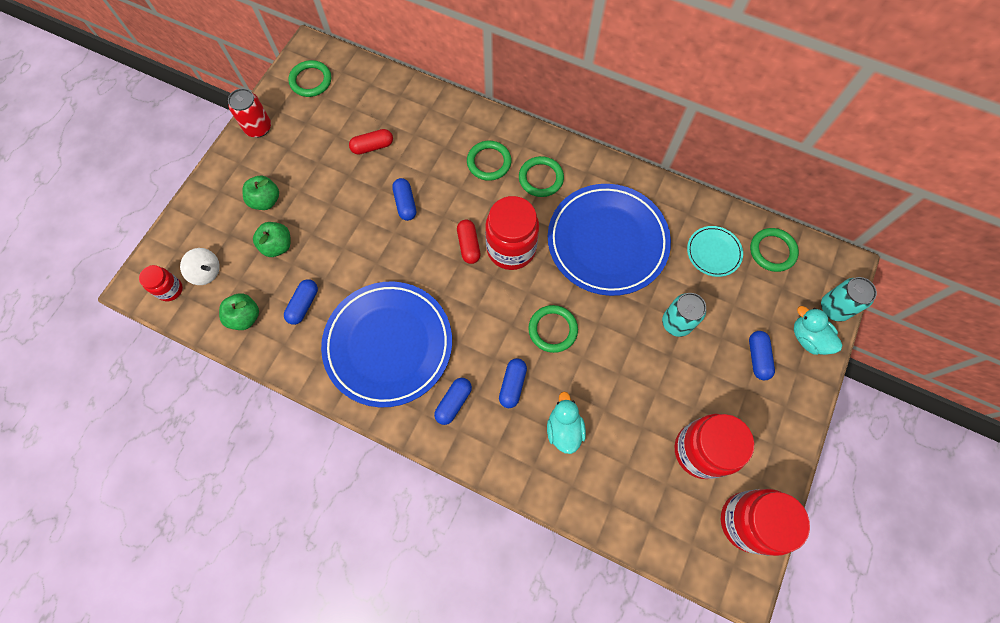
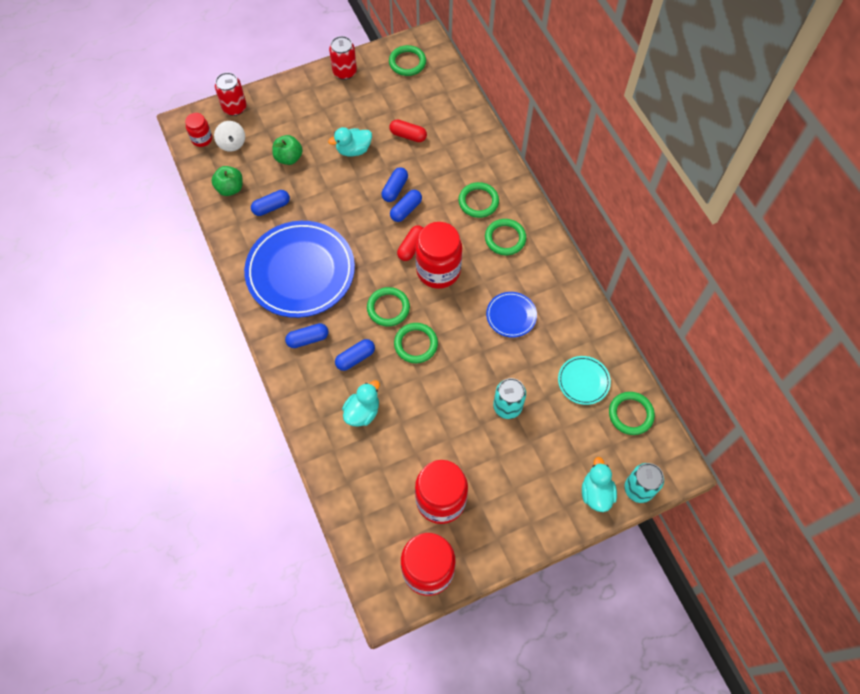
camera: 40 degrees right, 5 degrees down
green apple [242,176,279,210] -> none
blue plate [548,184,671,296] -> blue plate [486,292,537,337], size x0.45
blue capsule [749,331,775,380] -> blue capsule moved to [390,190,422,222]
none -> red can [215,72,247,116]
none -> turquoise duck [328,127,372,157]
none -> green ring [367,287,410,327]

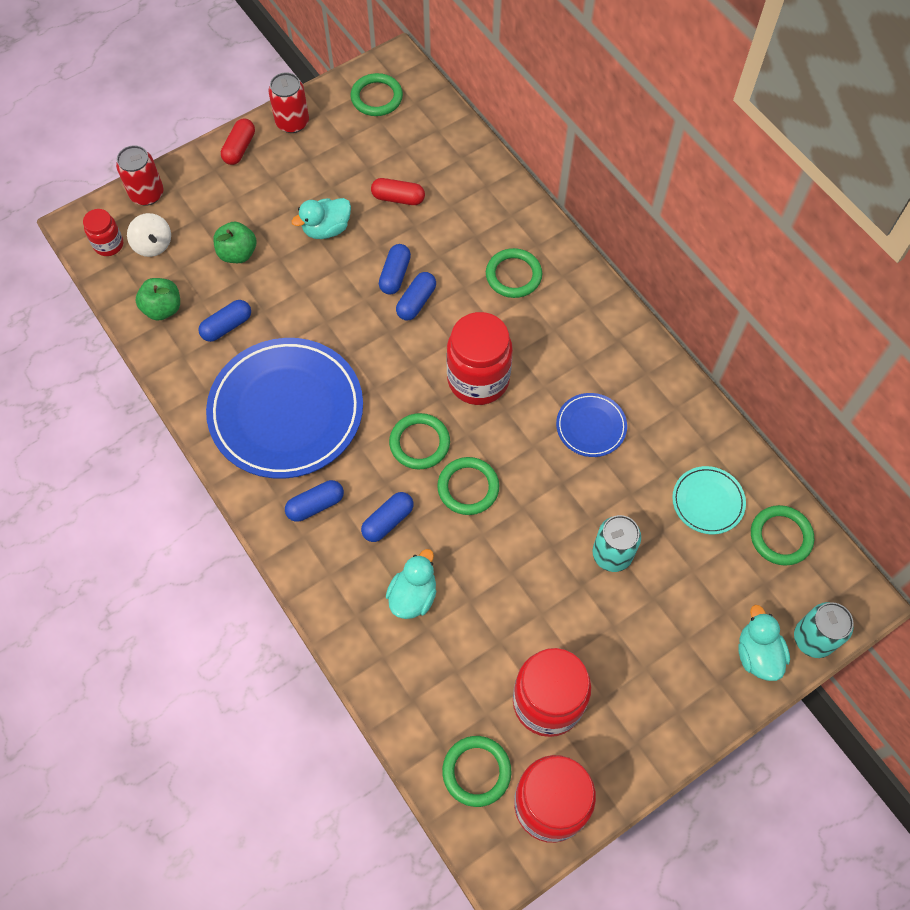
camera: 10 degrees left, 0 degrees up
red capsule [397,225,423,261] -> red capsule moved to [221,119,255,165]
green ring [485,219,526,255] -> green ring moved to [442,736,511,807]

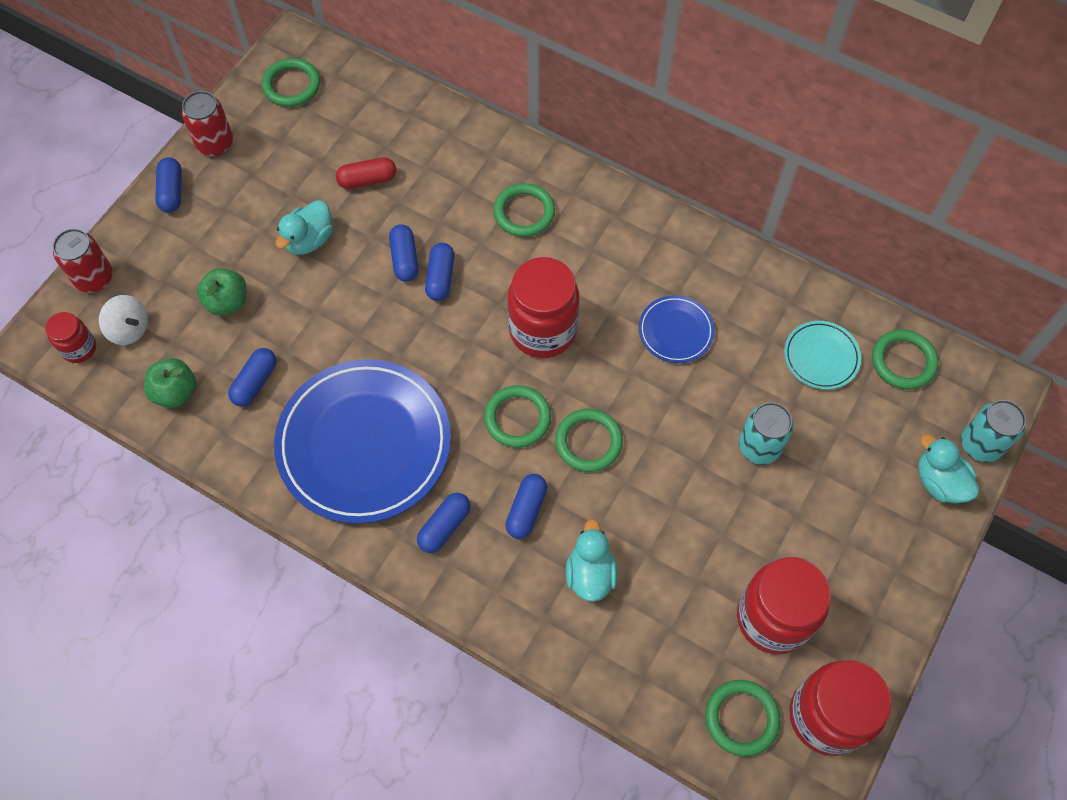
camera: 25 degrees left, 0 degrees up
red capsule [221,119,255,165] -> blue capsule [155,157,182,213]

